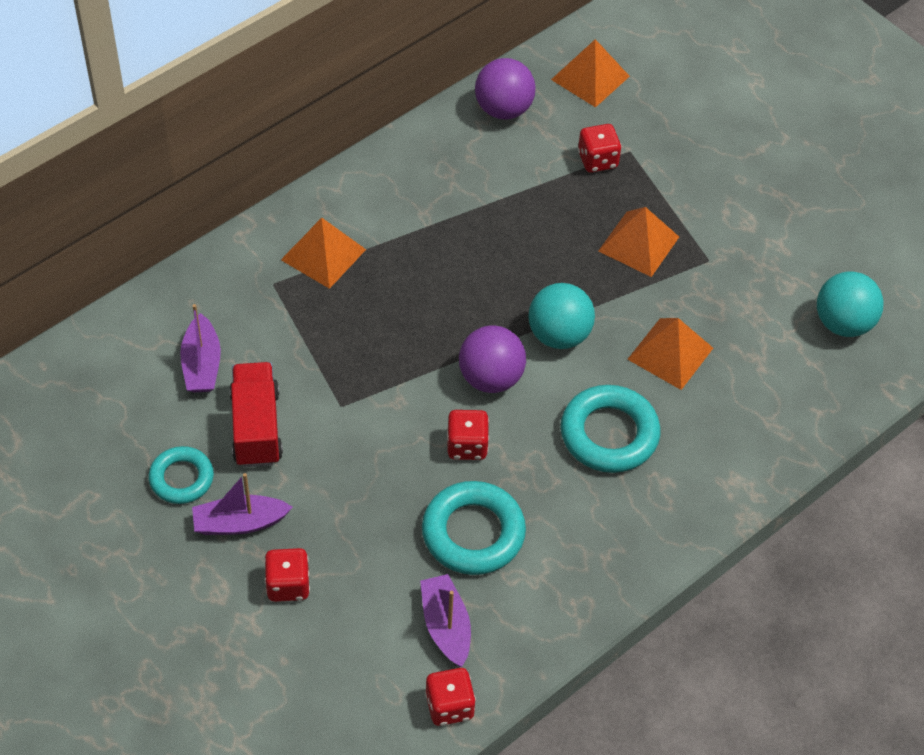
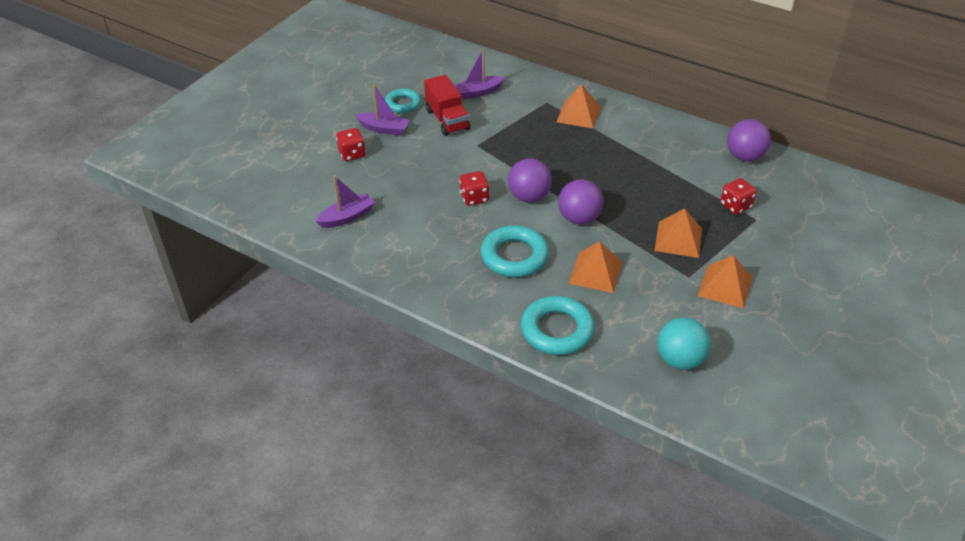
camera: 75 degrees right, 10 degrees down
purple boat [192,473,292,535] -> purple boat turned 135 degrees clockwise [355,85,410,136]
red truck [230,362,283,467] -> red truck turned 90 degrees clockwise [424,75,470,136]
turquoise ring [422,481,526,575] -> turquoise ring moved to [521,296,595,355]
red dice [425,668,476,726] -> none
turquoise ball [528,283,595,349] -> purple ball [558,179,603,225]
orange pyramid [551,39,630,108] -> orange pyramid moved to [698,255,753,309]

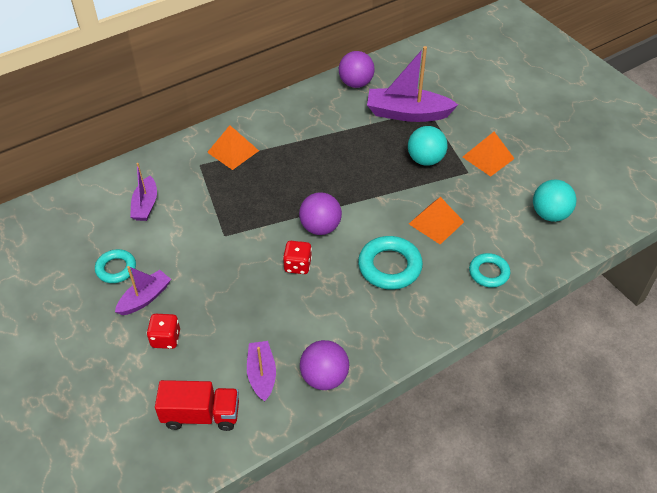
camera: 65 degrees left, 5 degrees up
red truck [424,75,470,136] -> red truck moved to [155,380,239,431]
turquoise ring [521,296,595,355] -> turquoise ring [469,253,510,288], size x0.63
purple ball [558,179,603,225] -> purple ball moved to [300,340,349,390]
orange pyramid [654,208,702,258] -> turquoise ball [408,126,447,166]
red dice [720,178,757,215] -> purple boat [367,46,458,122]

